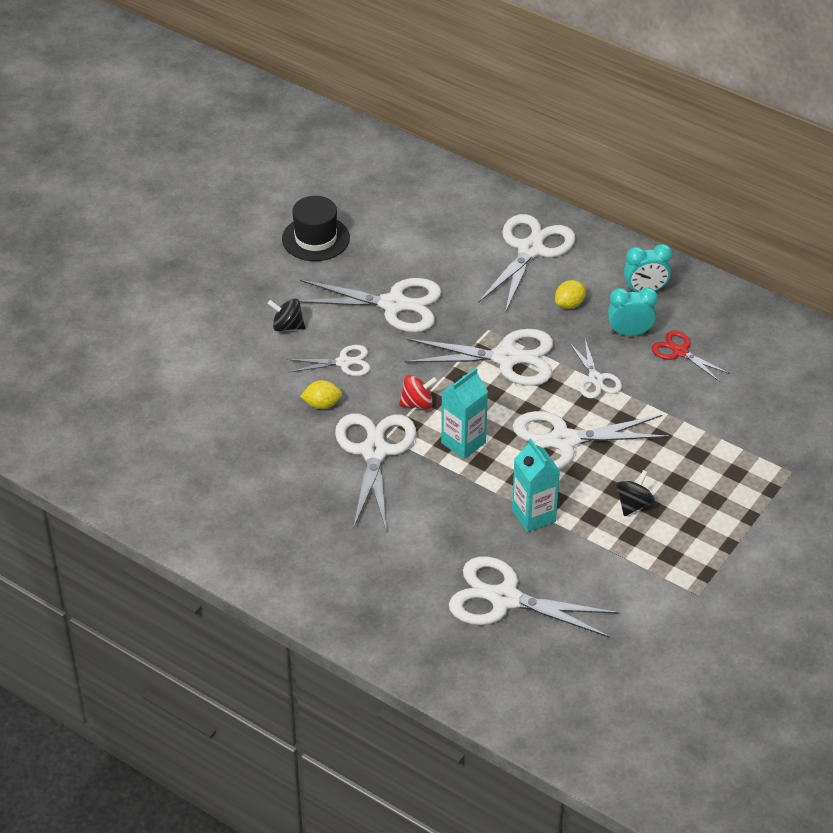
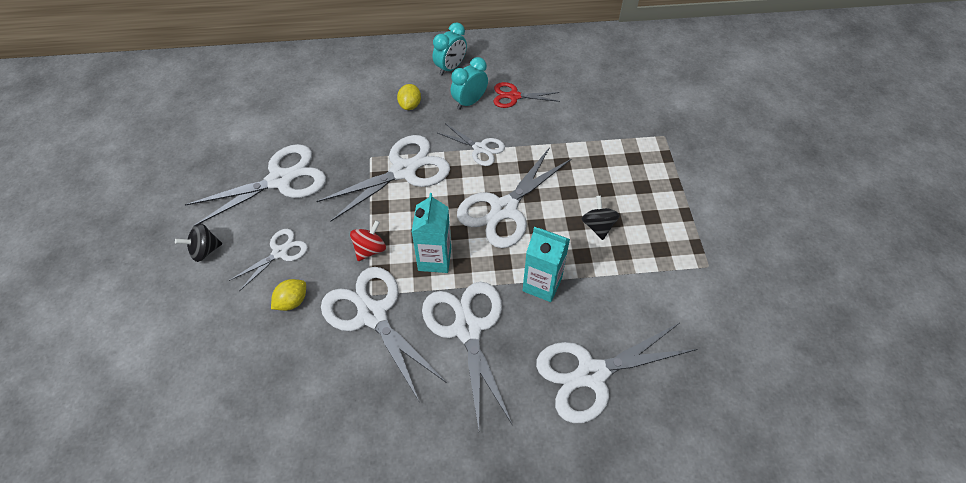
camera: 40 degrees left, 10 degrees up
black hat [282,196,350,261] -> none
white scissors [478,214,575,313] -> white scissors moved to [422,282,513,430]

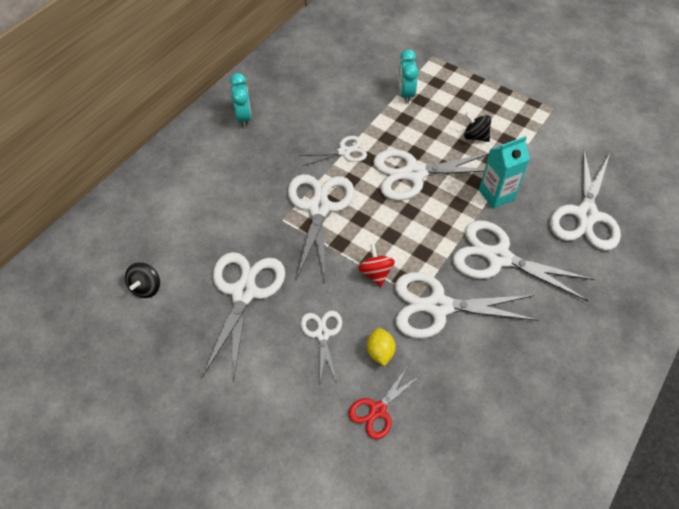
camera: 50 degrees left, 0 degrees up
black spinning top [175,223,222,262] -> black spinning top moved to [125,262,160,298]
yellow lemon [397,84,421,110] -> none
turquoise carton [412,193,451,273] -> none
turquoise clock [451,57,488,110] -> turquoise clock moved to [398,49,419,104]
white scissors [457,147,571,248] -> white scissors turned 90 degrees clockwise [373,149,489,201]
red scissors [494,82,560,108] -> red scissors moved to [348,364,421,439]

